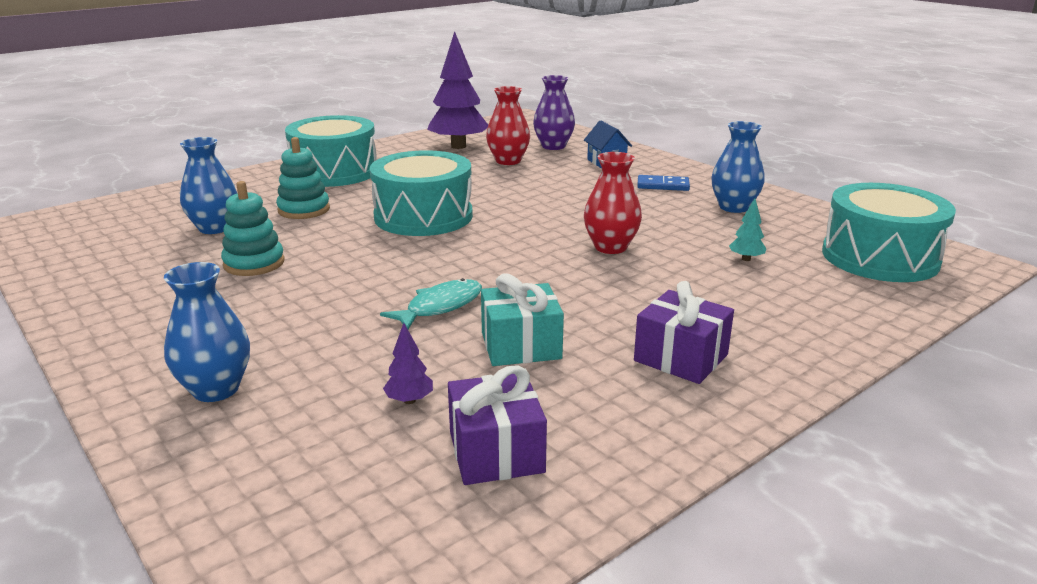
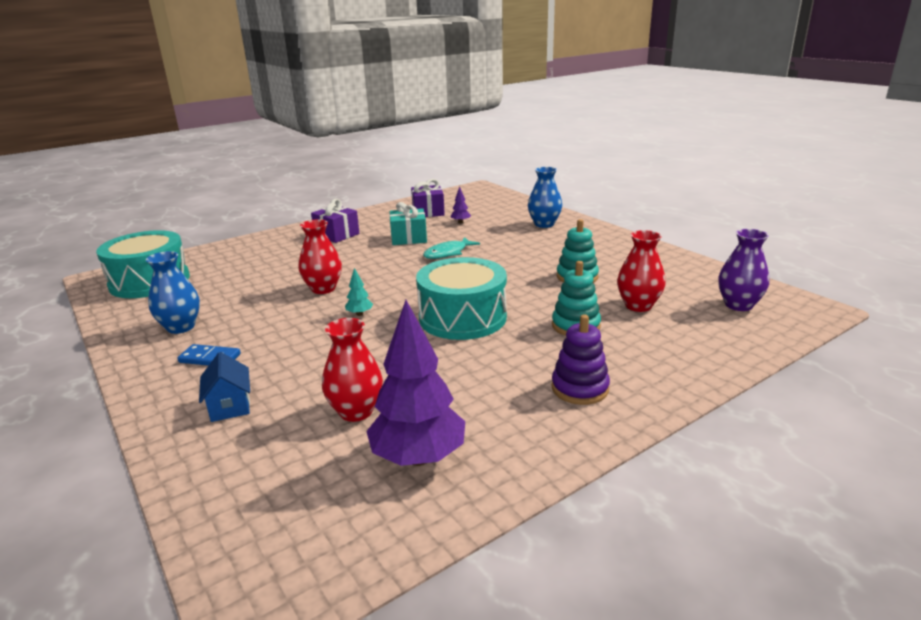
camera: 175 degrees left, 0 degrees up
blue vase [180,137,237,234] -> red vase [617,230,665,312]
turquoise drum [285,115,377,187] -> purple stacking toy [552,315,610,405]
purple vase [533,75,575,150] -> purple vase moved to [718,229,769,311]
turquoise tree [729,198,766,261] -> turquoise tree moved to [345,268,373,316]

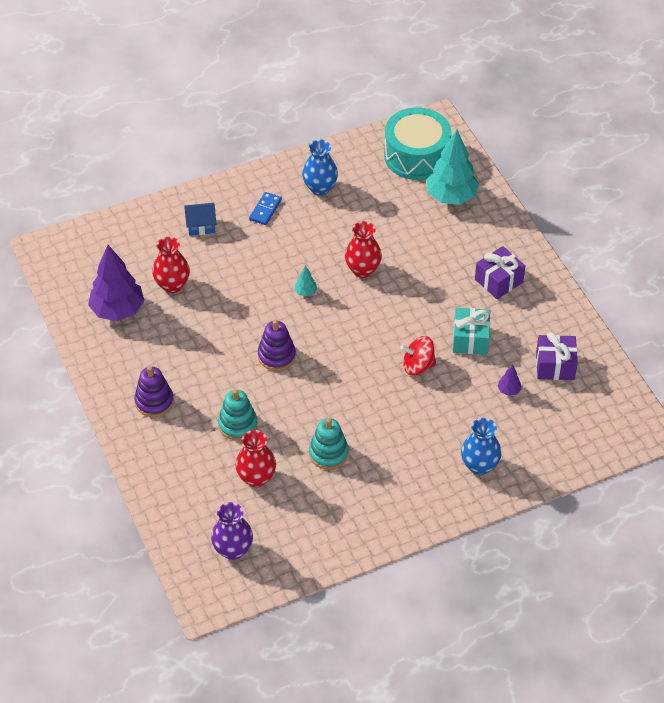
camera: 100 degrees right, 25 degrees up
turquoise drum [416,257,507,340] -> purple stacking toy [258,320,296,371]
turquoise fish [423,237,480,259] -> red spinning top [400,336,436,375]
none -> turquoise tree [426,130,479,205]

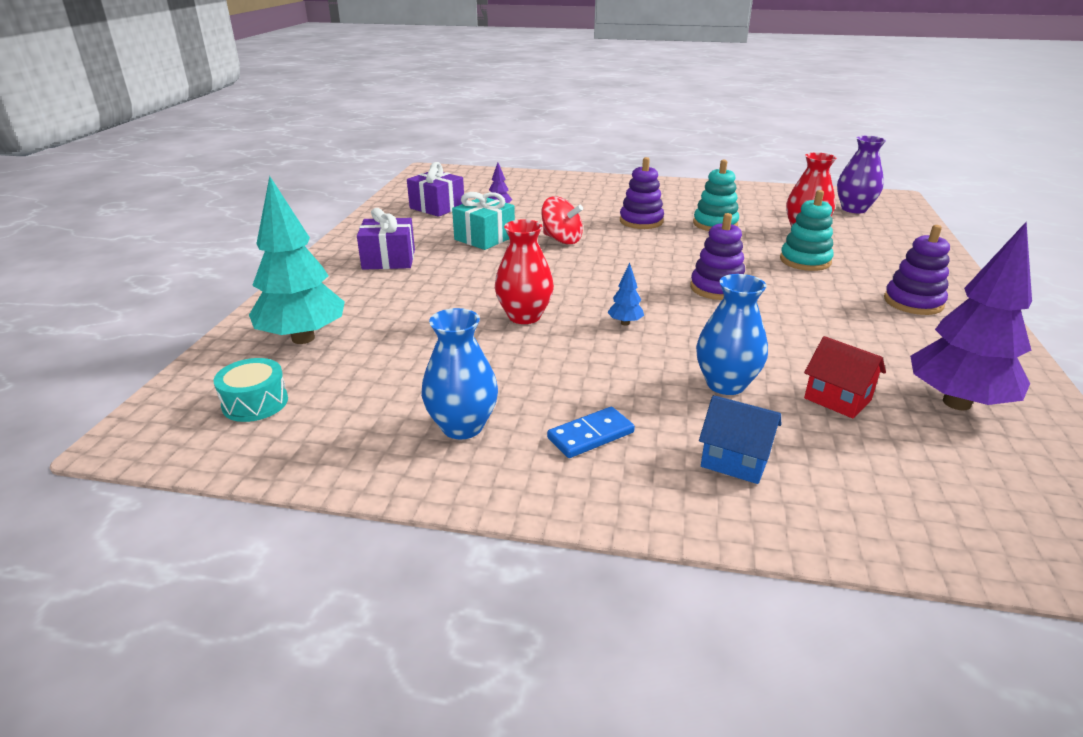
camera: 145 degrees left, 20 degrees down
red vase [152,237,190,293] -> red house [804,336,886,419]
turquoise tree [294,266,317,297] -> blue tree [607,263,644,325]
turquoise drum [384,108,452,180] -> turquoise drum [214,358,288,422], size x0.47
blue vase [461,418,501,475] -> blue vase moved to [696,274,768,395]
none -> purple stacking toy [620,157,664,229]

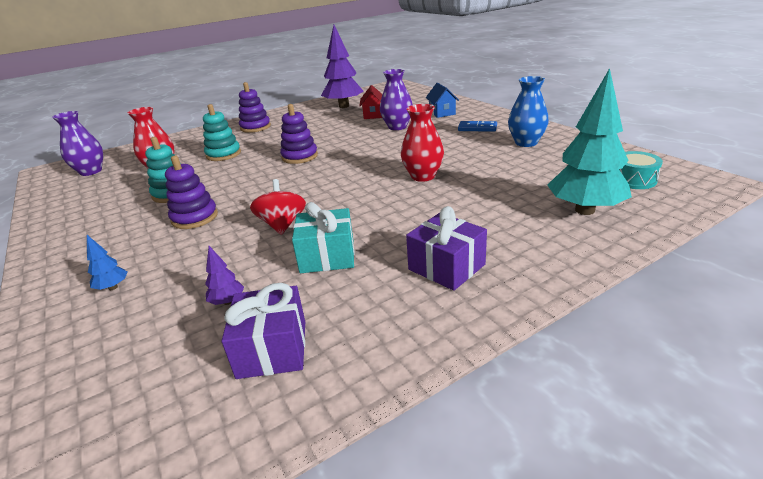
camera: 130 degrees left, 0 degrees up
blue tree [607,263,644,325] -> blue tree moved to [87,235,128,290]
blue vase [696,274,768,395] -> purple vase [380,69,413,130]

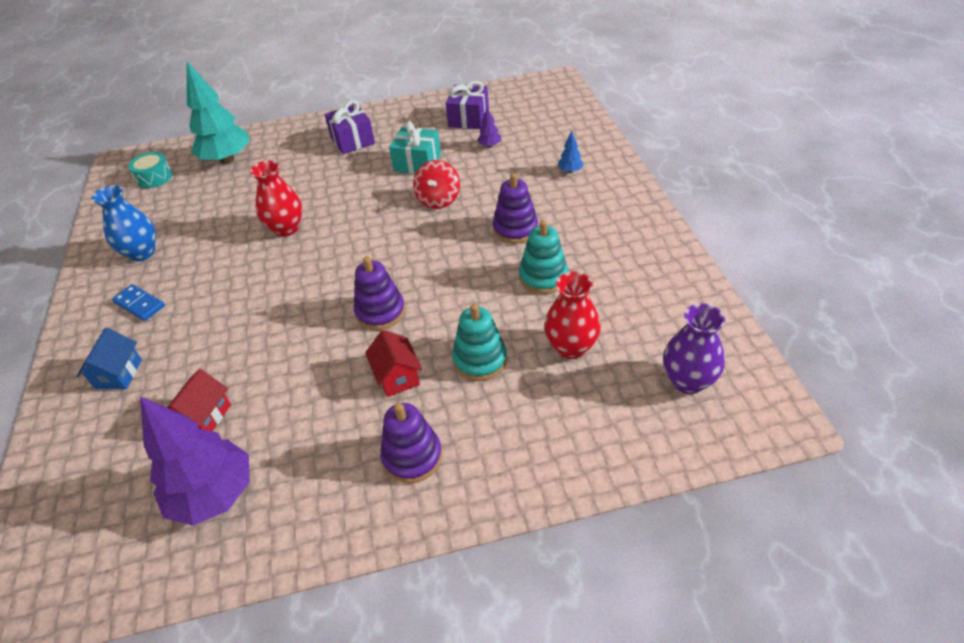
camera: 160 degrees left, 15 degrees up
purple vase [380,69,413,130] -> none
none -> red house [365,330,422,397]

